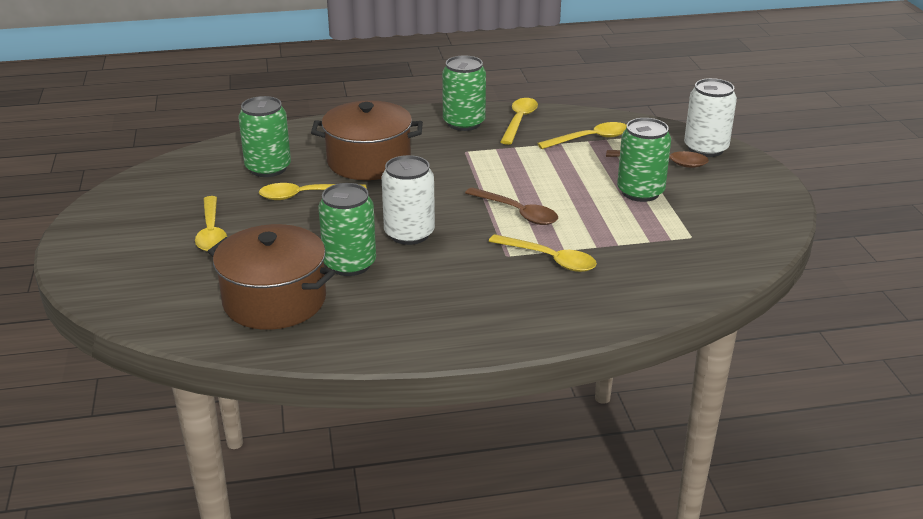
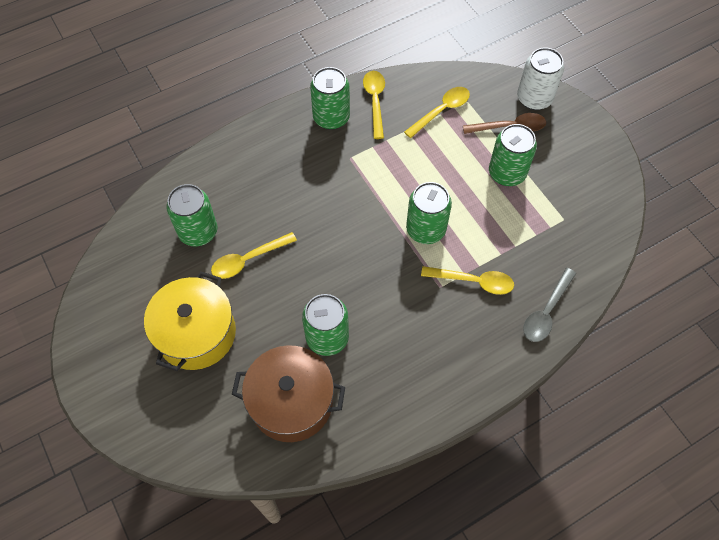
camera: 20 degrees left, 30 degrees up
yellow spoon [195,196,227,252] -> yellow pot [144,272,236,371]
brown pot [311,100,423,180] -> none
white can [381,155,435,245] -> none
brown spoon [465,187,558,225] -> green can [406,182,452,244]
none -> grey spoon [523,268,576,342]

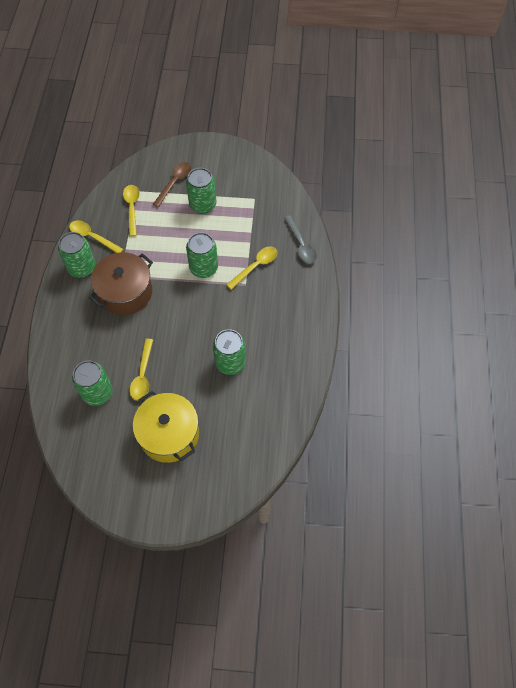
camera: 55 degrees left, 0 degrees up
brown pot [232,345,345,442] -> brown pot moved to [89,252,153,315]
white can [517,48,564,110] -> none

